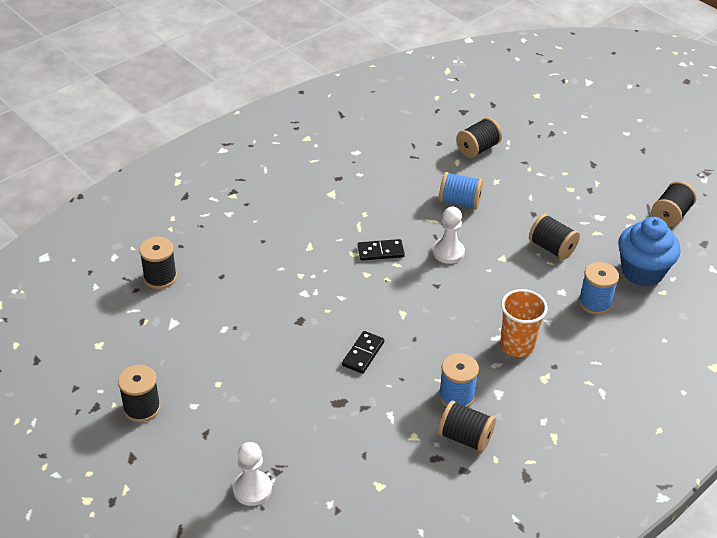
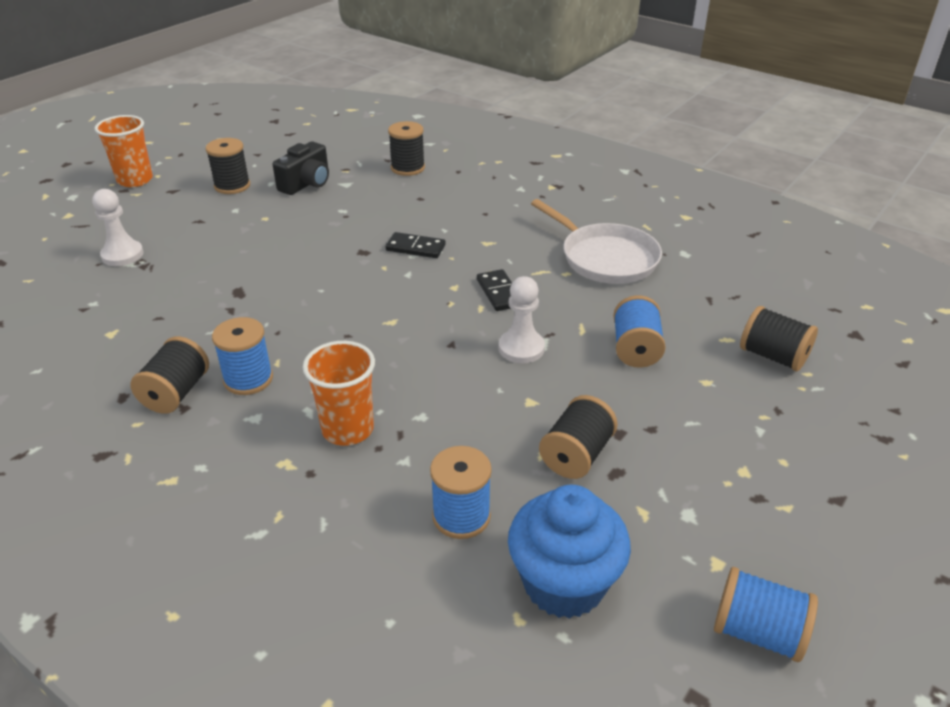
camera: 80 degrees right, 5 degrees down
black domino [342,331,384,374] -> black domino moved to [385,232,446,258]
black spool [652,181,697,227] -> blue spool [714,567,818,662]
none -> orange cup [94,115,153,187]
none -> black camera [273,142,329,195]
none -> white pan [531,199,662,284]

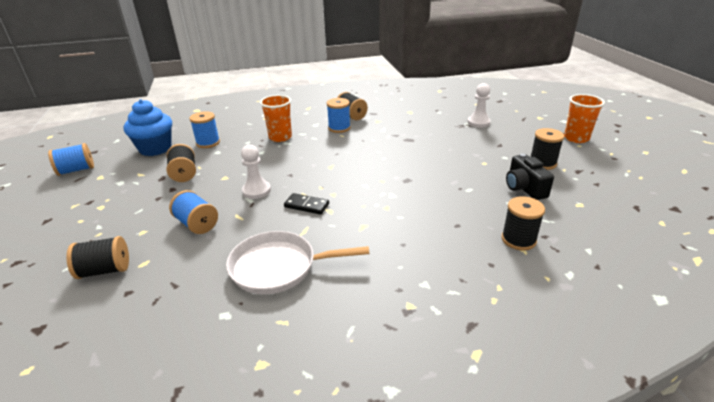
camera: 130 degrees right, 5 degrees down
black domino [385,232,446,258] -> none

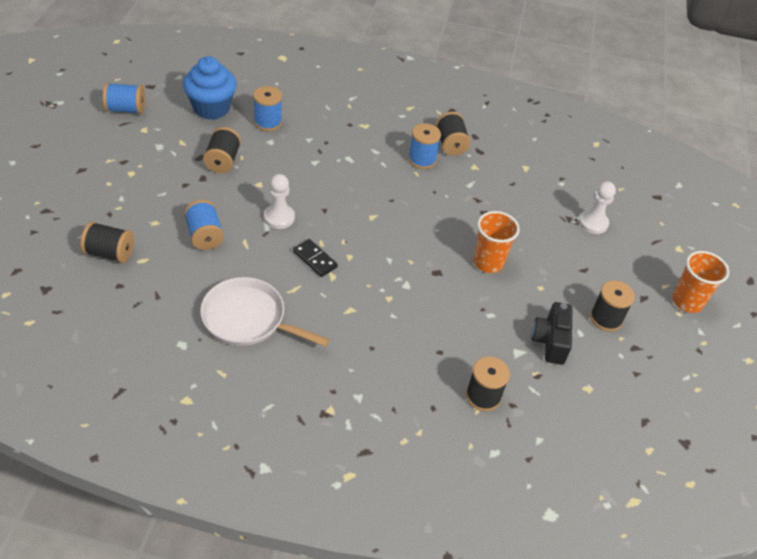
camera: 20 degrees right, 15 degrees up
orange cup [260,95,292,142] -> orange cup moved to [473,211,520,273]

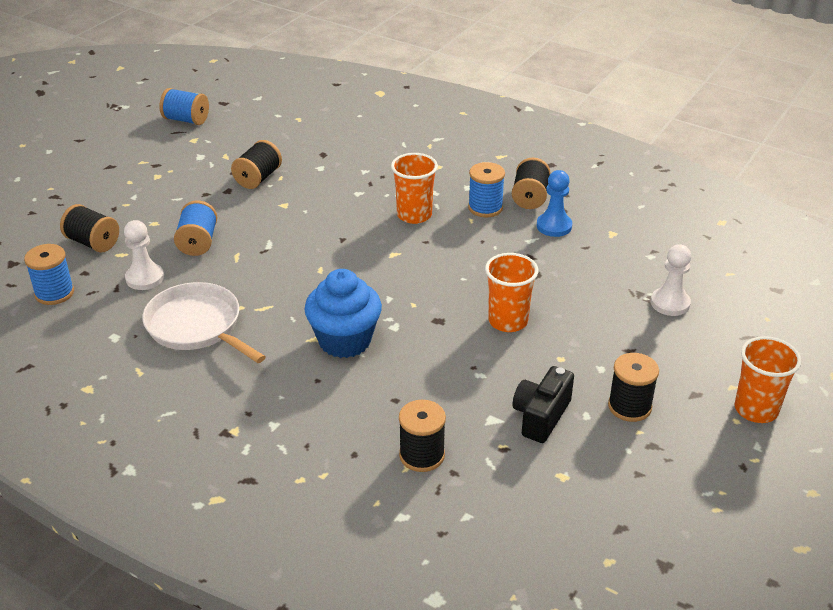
camera: 25 degrees right, 10 degrees down
blue cupcake [183,56,237,120] -> blue cupcake moved to [304,269,382,358]
blue spool [253,86,282,131] -> blue spool moved to [24,244,74,305]
white pawn [264,174,295,229] -> white pawn moved to [124,220,164,290]
black domino [293,239,338,277] -> none
none -> orange cup [391,153,438,224]
none -> blue pawn [537,170,572,237]

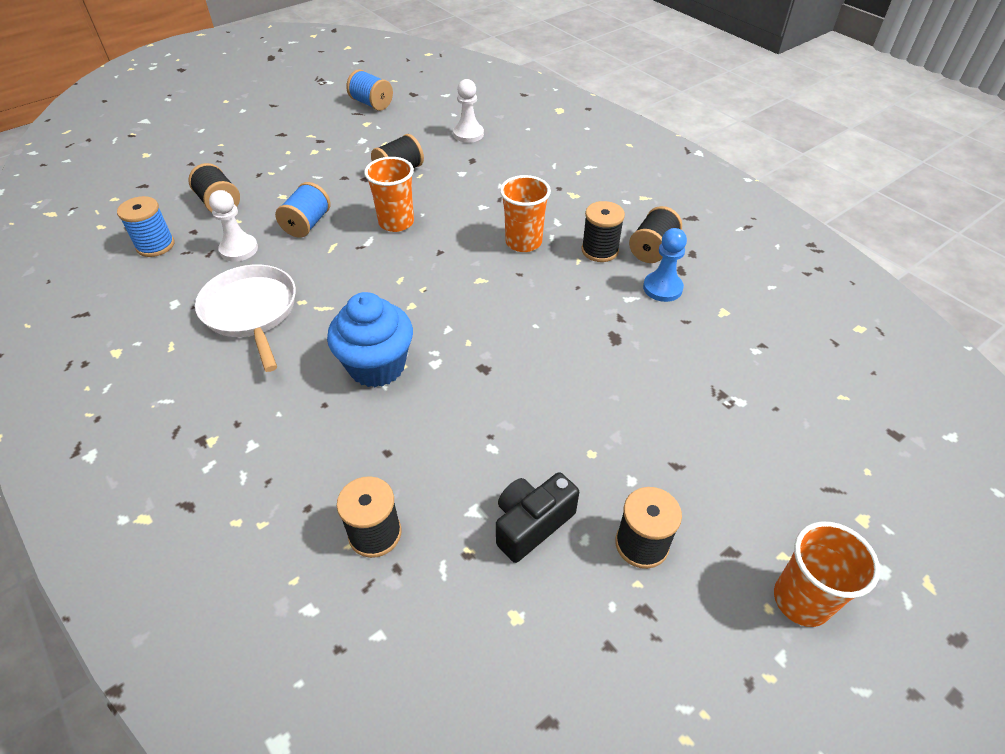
camera: 20 degrees right, 10 degrees up
blue spool [468,162,505,217] -> black spool [582,201,625,262]
orange cup [485,253,538,332] -> orange cup moved to [364,157,414,232]
white pawn [651,244,691,316] -> white pawn moved to [453,79,484,143]

